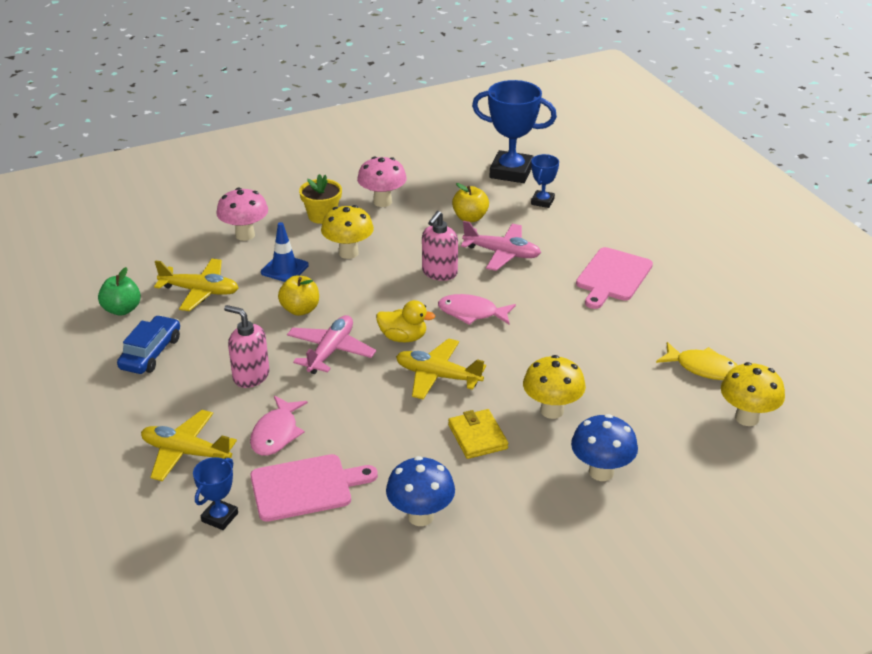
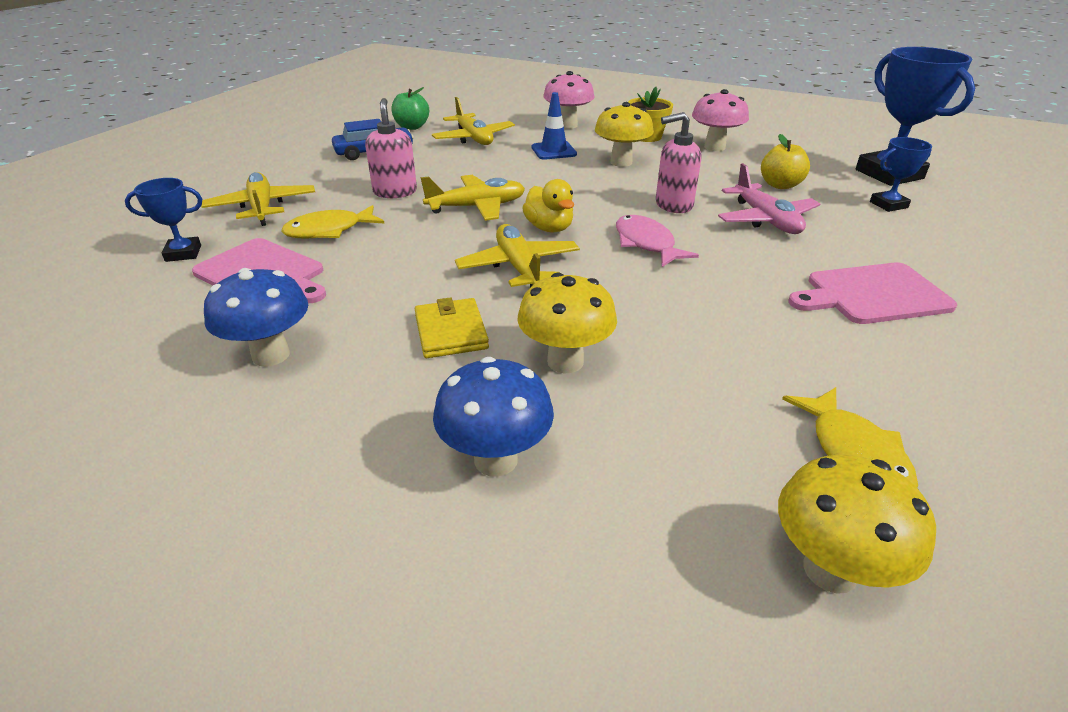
camera: 50 degrees right, 0 degrees up
pink fish [250,396,308,456] -> yellow fish [281,205,384,239]
yellow apple [278,276,319,316] -> none
pink plane [287,315,376,374] -> yellow plane [420,175,525,221]
yellow wallet [448,409,509,459] -> yellow wallet turned 45 degrees counterclockwise [415,297,489,358]

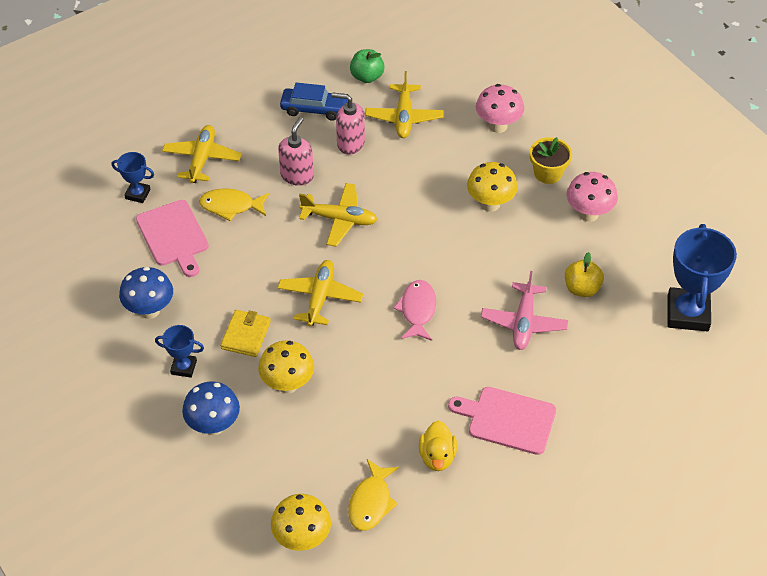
camera: 30 degrees right, 15 degrees up
yellow duck [522,179,574,233] -> yellow duck moved to [419,420,457,471]
blue traffic cone [532,92,577,160] -> none
pink soap dispenser [656,112,701,213] -> pink soap dispenser moved to [332,93,365,155]
blue trophy [870,137,932,212] -> blue trophy moved to [155,325,204,378]

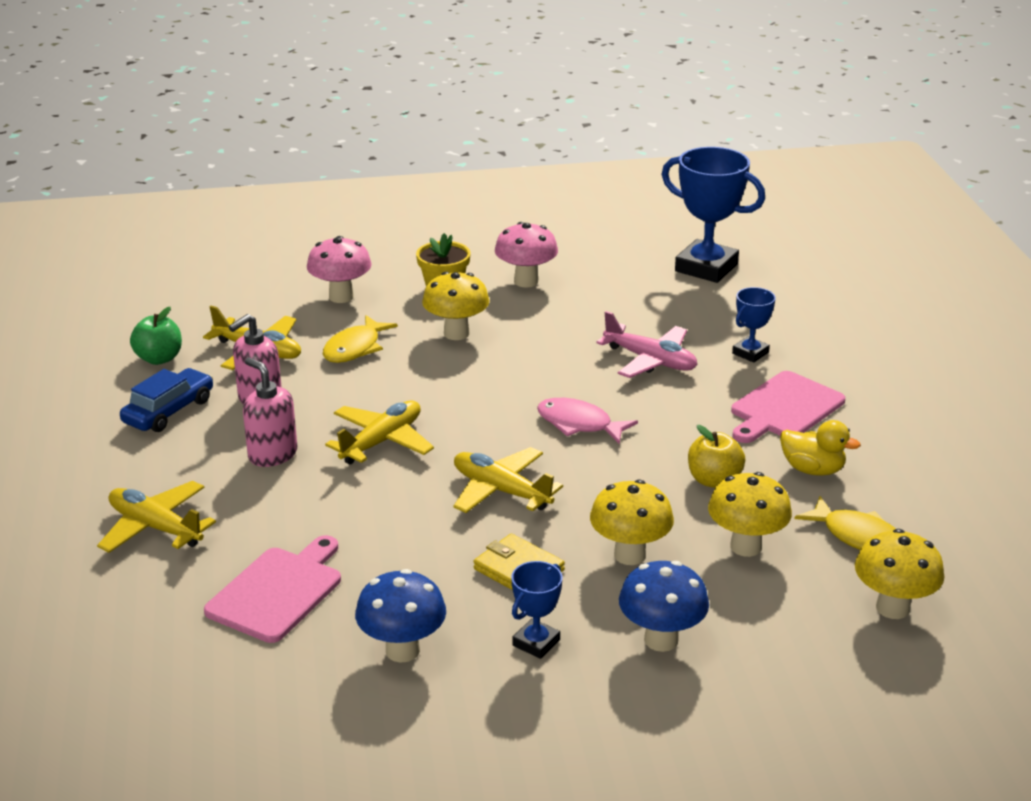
camera: 65 degrees left, 20 degrees down
blue trophy [112,152,154,203] -> blue trophy moved to [732,287,776,362]
pink cutting board [136,200,209,277] -> pink cutting board turned 60 degrees counterclockwise [204,535,341,643]
yellow fish [199,189,269,221] -> yellow fish moved to [323,315,398,363]
yellow apple [565,252,604,297] -> yellow apple moved to [688,425,745,488]
none -> yellow mushroom [708,472,792,557]

